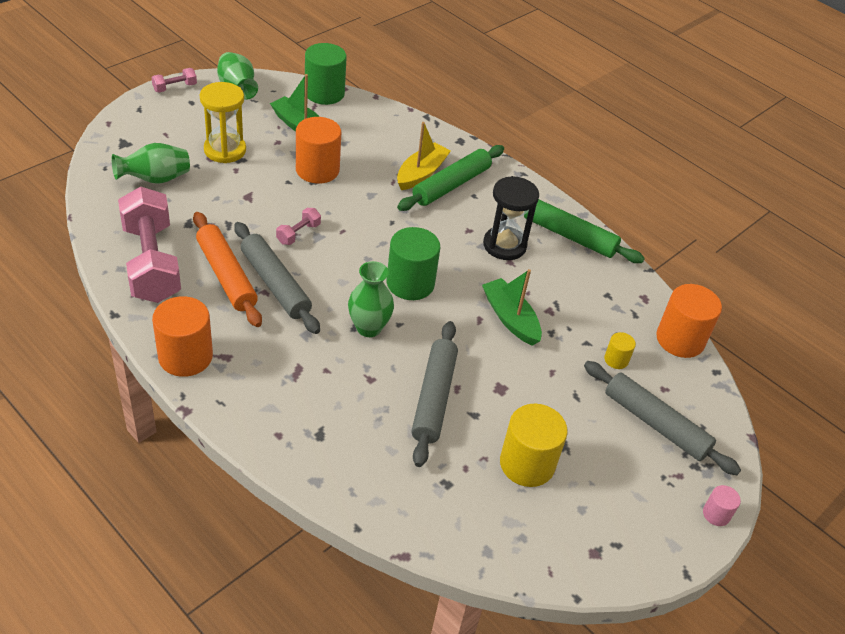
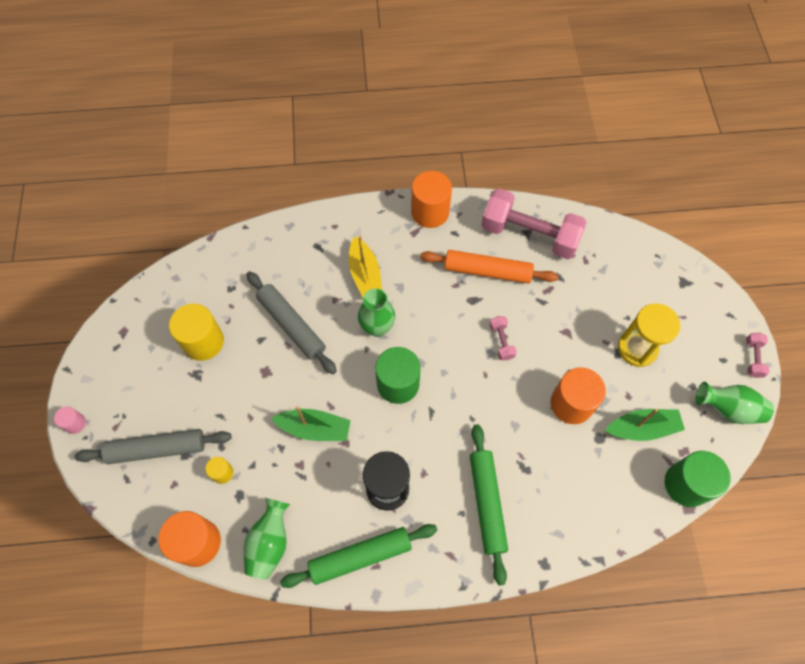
camera: 135 degrees right, 20 degrees up
green vase [112,143,190,184] -> green vase moved to [244,498,290,580]
grey rolling pin [234,222,320,334] -> none
yellow boat [397,122,451,190] -> yellow boat moved to [349,236,382,297]

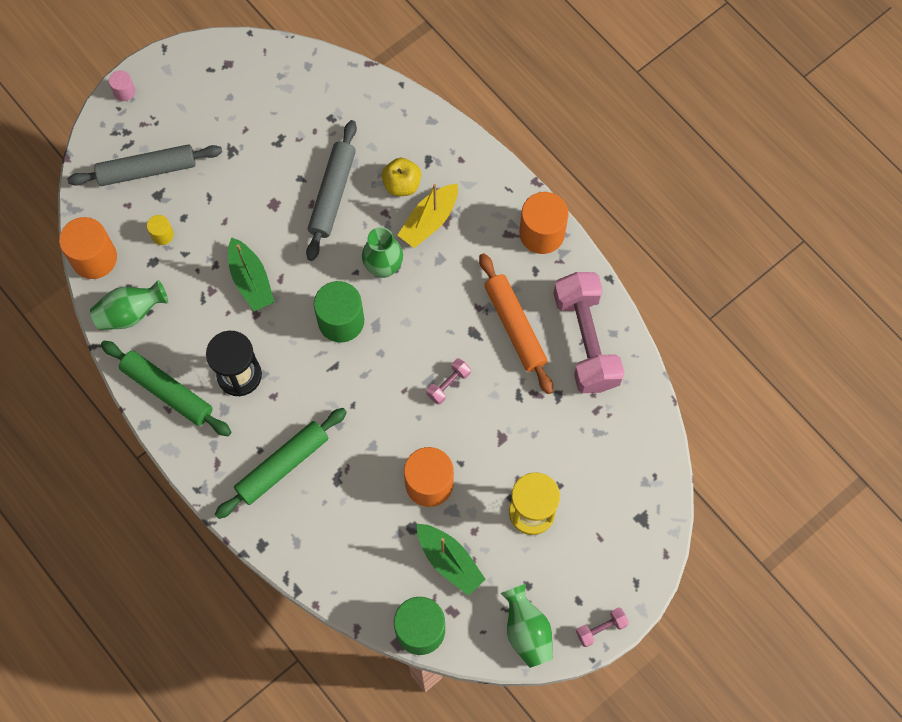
camera: 55 degrees right, 5 degrees up
grey rolling pin [74,429,231,464] -> grey rolling pin turned 60 degrees counterclockwise [67,144,222,186]
yellow cylinder [169,304,224,361] -> none
none -> yellow apple [382,158,421,196]

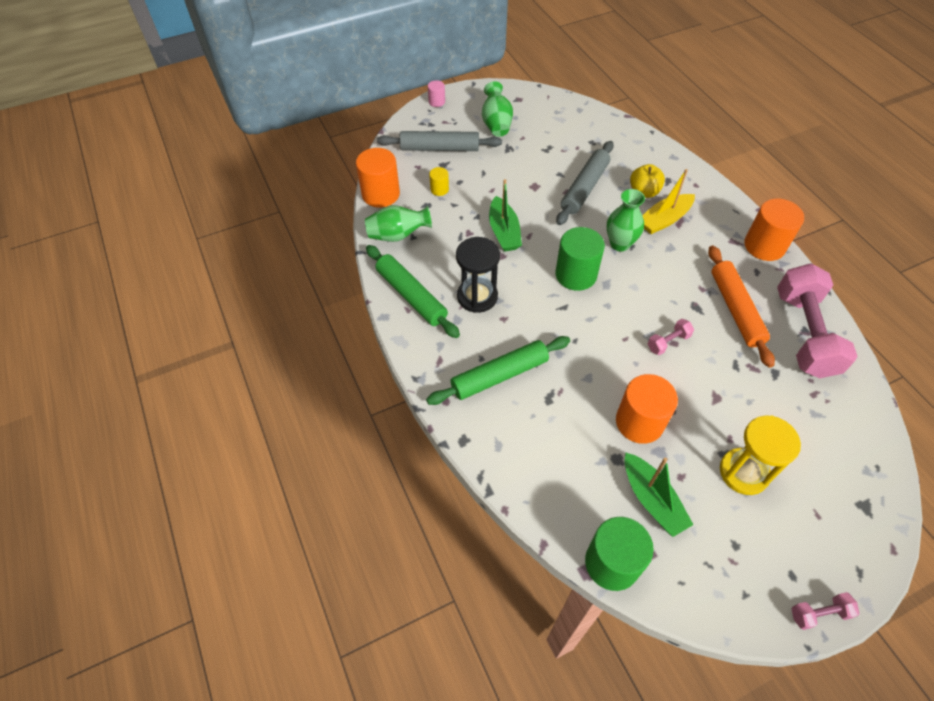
camera: 15 degrees right, 15 degrees down
green vase [500,584,553,668] -> green vase moved to [482,81,513,137]

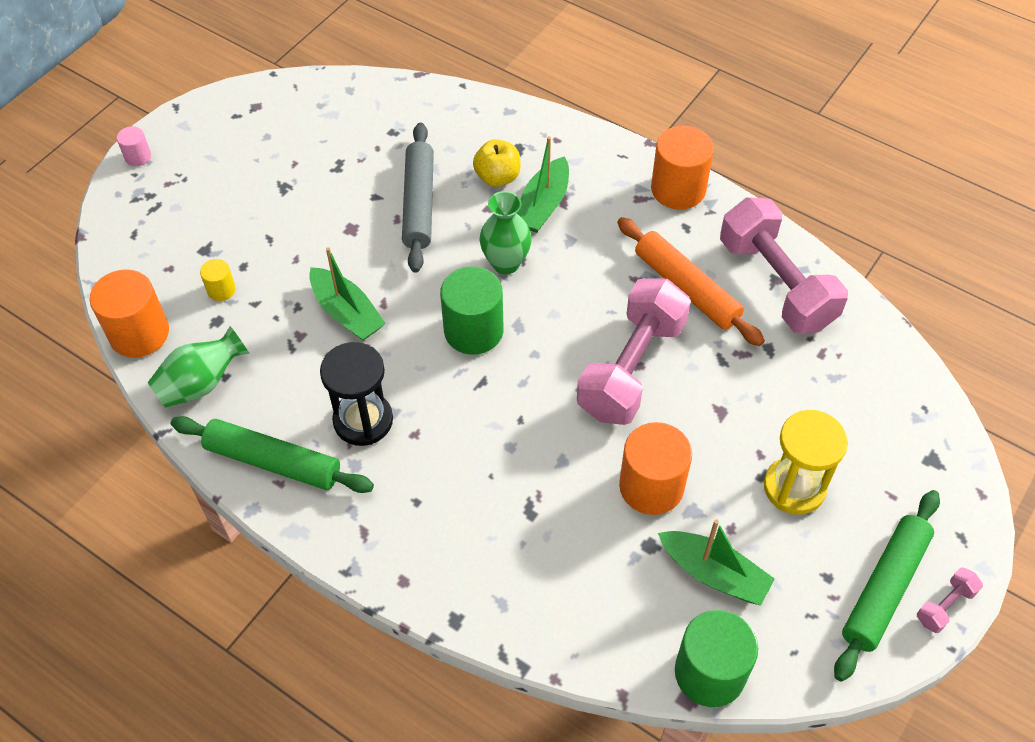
camera: 30 degrees left, 0 degrees up
grey rolling pin [377,131,502,151] -> none
green rolling pin [426,336,570,405] -> green rolling pin moved to [834,490,940,682]
green vase [482,81,513,137] -> none
yellow boat [642,169,695,234] -> green boat [517,136,569,233]
pink dumbbell [648,319,694,355] -> pink dumbbell [577,278,691,425], size x2.41

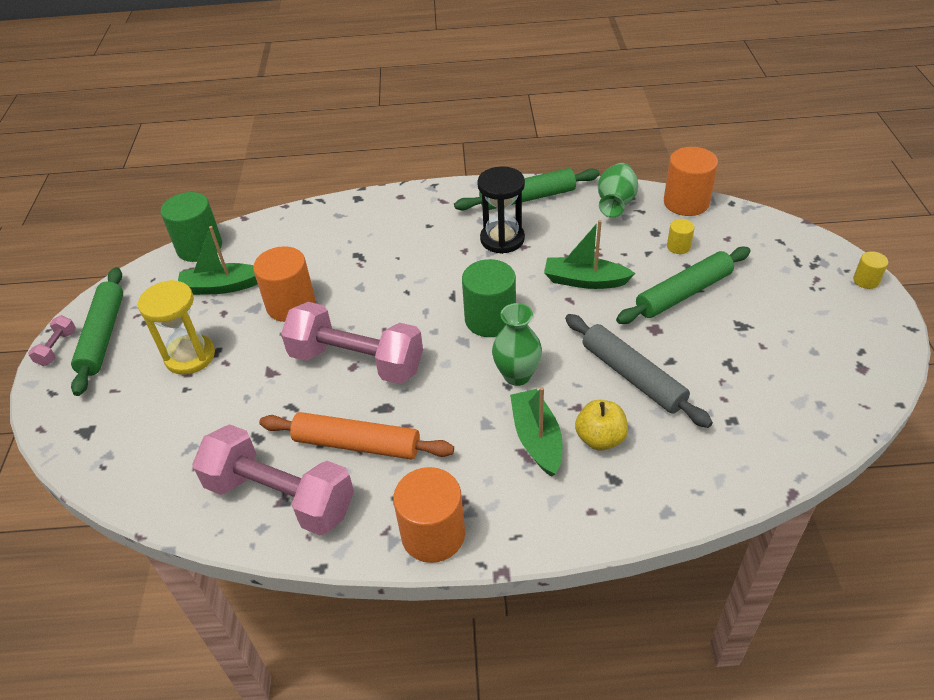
camera: 145 degrees right, 10 degrees down
pink cylinder [117,126,151,166] -> yellow cylinder [853,251,888,289]
pink dumbbell [577,278,691,425] -> pink dumbbell turned 60 degrees counterclockwise [281,302,423,384]
none -> green rolling pin [616,247,750,324]

